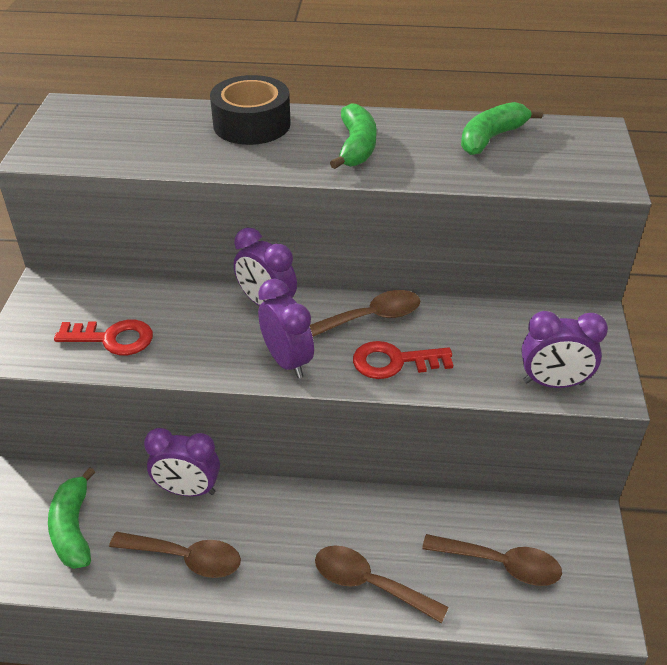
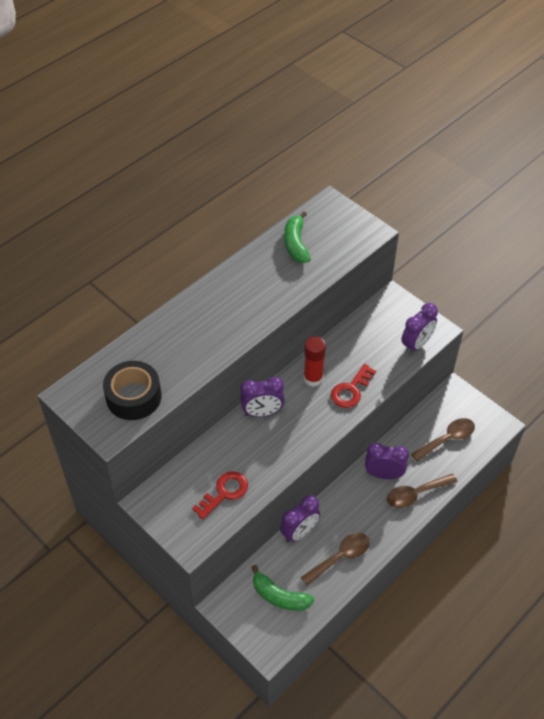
camera: 50 degrees left, 10 degrees up
black tape [210,75,291,145] -> black tape moved to [103,361,161,420]
purple clock [258,279,314,379] -> purple clock moved to [365,443,409,479]
brown spoon [310,290,420,337] -> red glue stick [304,336,326,387]
green banana [330,103,377,169] -> none

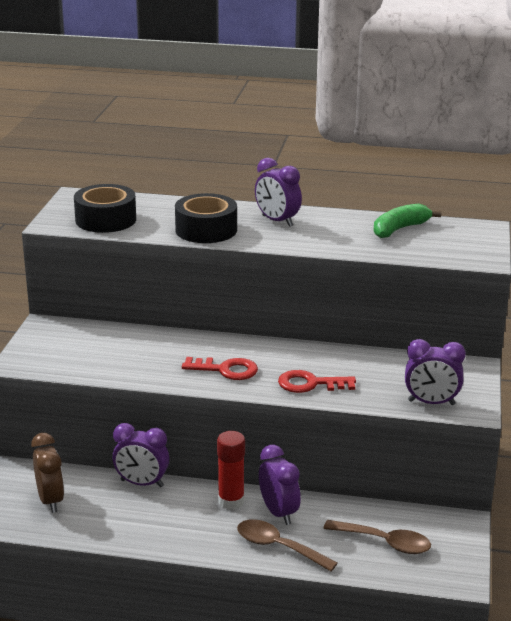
camera: 55 degrees right, 25 degrees down
red key [192,471,248,520] -> red key moved to [182,357,258,380]
purple clock [240,377,285,417] -> purple clock moved to [255,158,302,227]
green banana [251,565,314,611] -> brown clock [31,433,64,513]
brown spoon [301,533,370,586] -> none
red glue stick [304,336,326,387] -> red glue stick moved to [217,431,245,510]
none -> black tape [175,193,237,243]

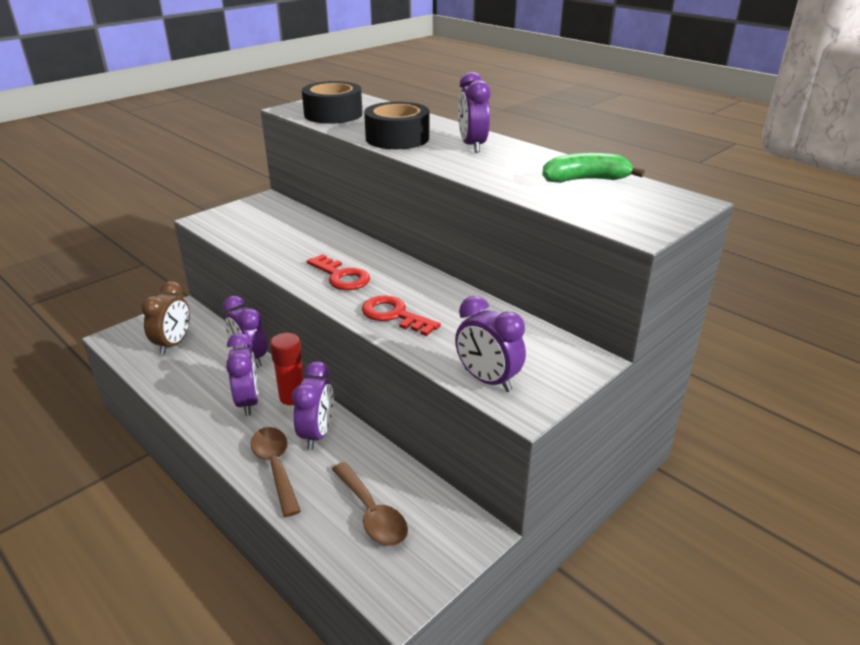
camera: 35 degrees right, 5 degrees up
none -> purple clock [226,333,259,416]

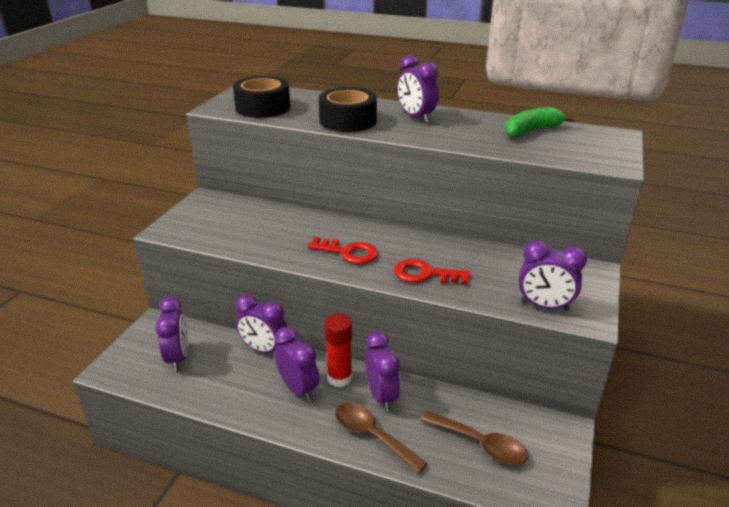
camera: 25 degrees left, 0 degrees up
brown clock [141,281,190,355] -> purple clock [155,297,188,371]

